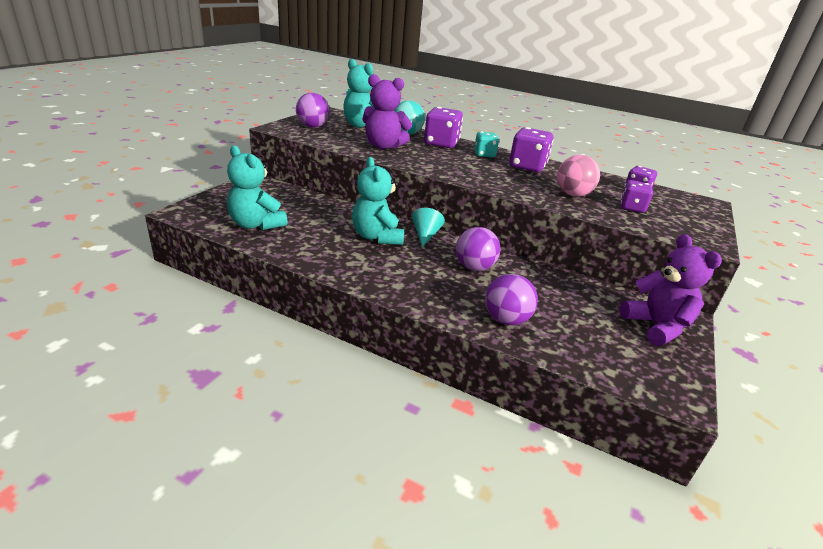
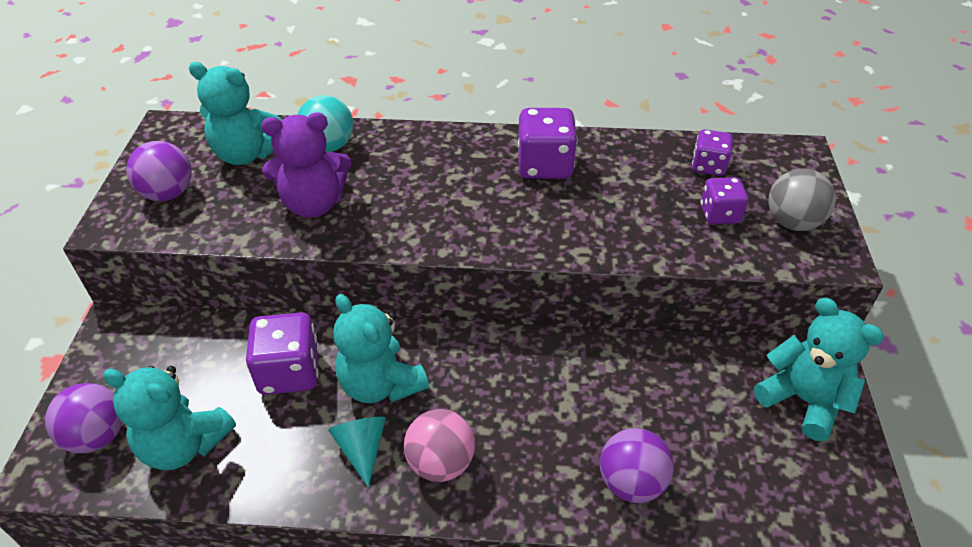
camera: 20 degrees left, 15 degrees up
turquoise cone [412,208,445,247] -> turquoise cone moved to [328,417,386,488]
purple dice [424,107,463,148] -> purple dice moved to [246,312,319,395]
purple ball [456,227,500,271] -> purple ball moved to [45,383,122,453]
turquoise dice [474,131,499,157] -> none
pink ball [557,155,600,197] -> pink ball moved to [404,409,475,482]
purple teddy bear [619,234,722,346] -> turquoise teddy bear [754,298,884,441]
none -> grey ball [768,168,836,231]

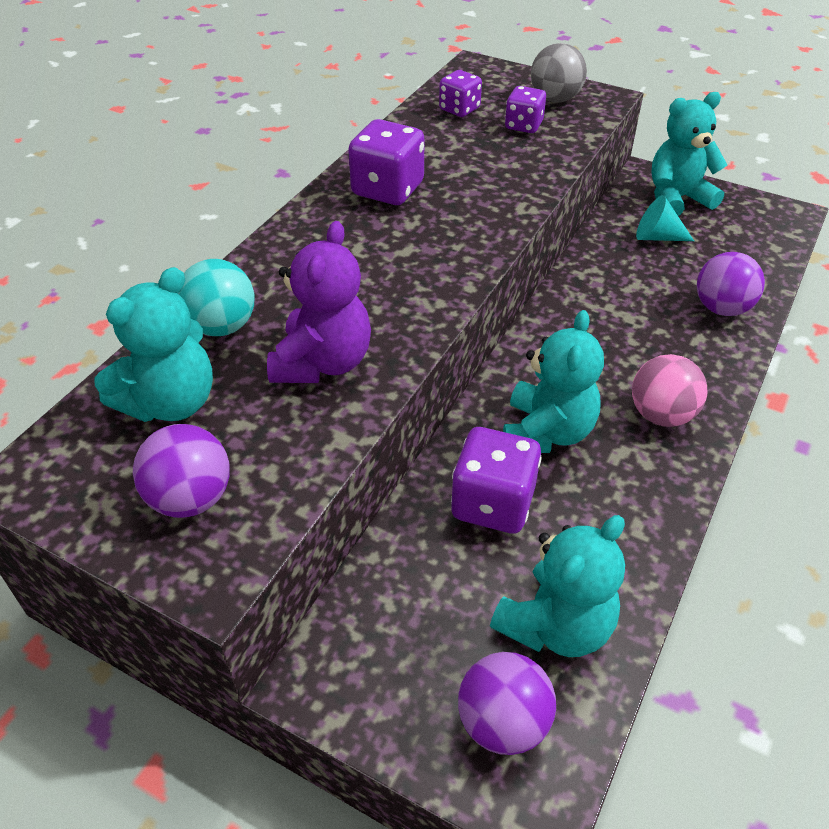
camera: 65 degrees left, 0 degrees up
turquoise cone [328,417,386,488] -> turquoise cone moved to [636,195,694,241]
turquoise teddy bear [333,294,429,403] -> turquoise teddy bear turned 60 degrees counterclockwise [503,310,604,453]

